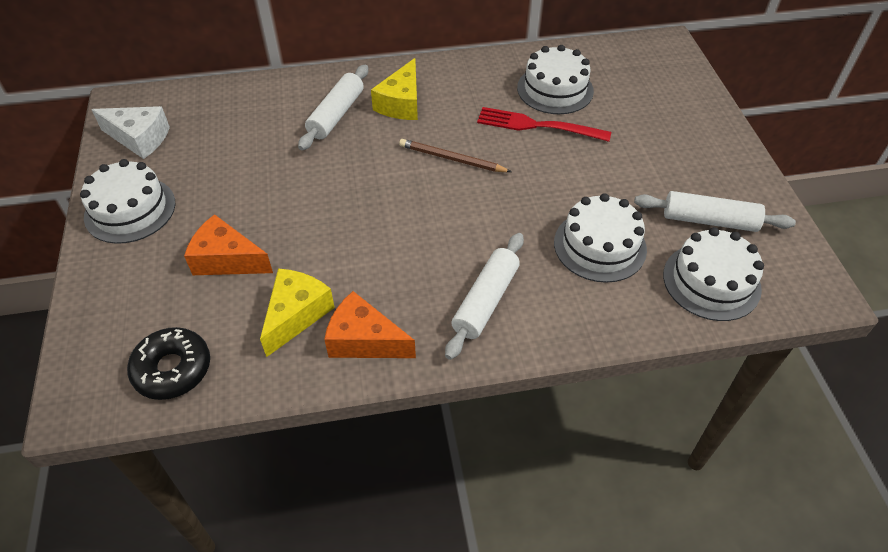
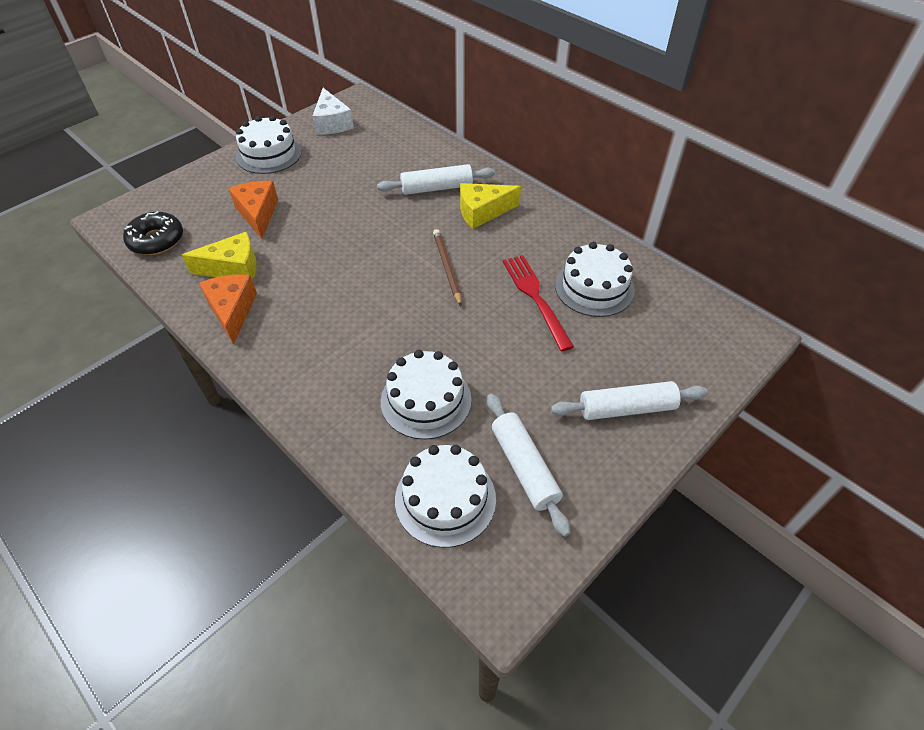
camera: 55 degrees right, 0 degrees up
white rolling pin [445,233,524,360] -> white rolling pin moved to [551,381,708,420]

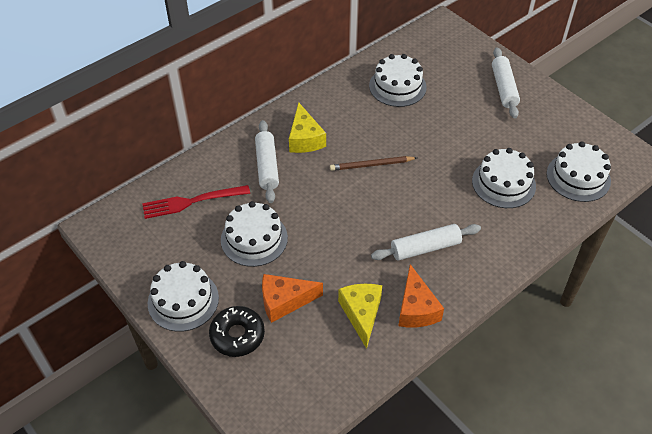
camera: 85 degrees left, 0 degrees up
black donut [123,211,183,255] -> black donut moved to [209,306,265,357]
orange cheese [199,274,257,345] -> orange cheese turned 90 degrees counterclockwise [399,264,444,327]
white cheese [312,88,354,135] -> none
white rolling pin [487,394,571,537] -> white rolling pin moved to [371,224,481,260]
red fork [503,255,574,351] -> red fork moved to [142,185,250,219]
none -> white cake [221,201,288,267]

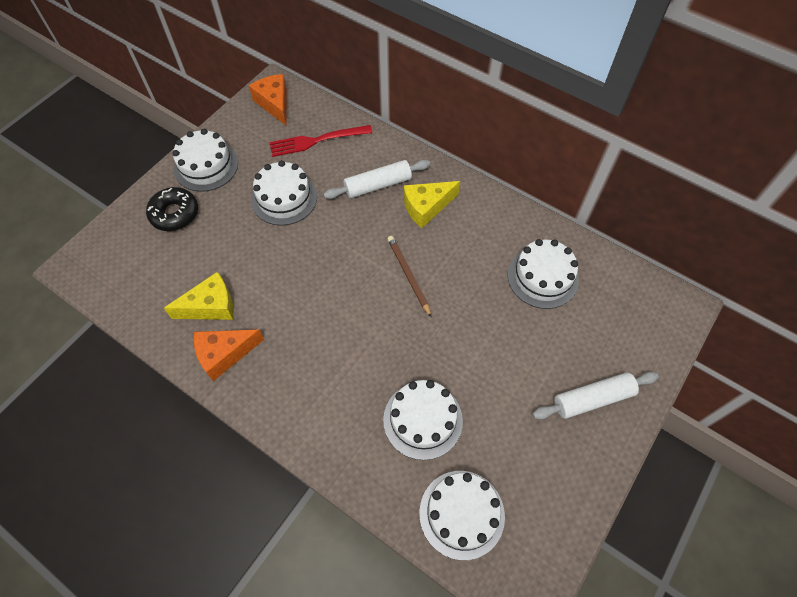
camera: 75 degrees right, 10 degrees up
red fork [142,185,250,219] -> red fork turned 75 degrees counterclockwise [269,125,373,157]
orange cheese [262,274,323,323] -> orange cheese moved to [249,74,287,126]
white rolling pin [371,224,481,260] -> none

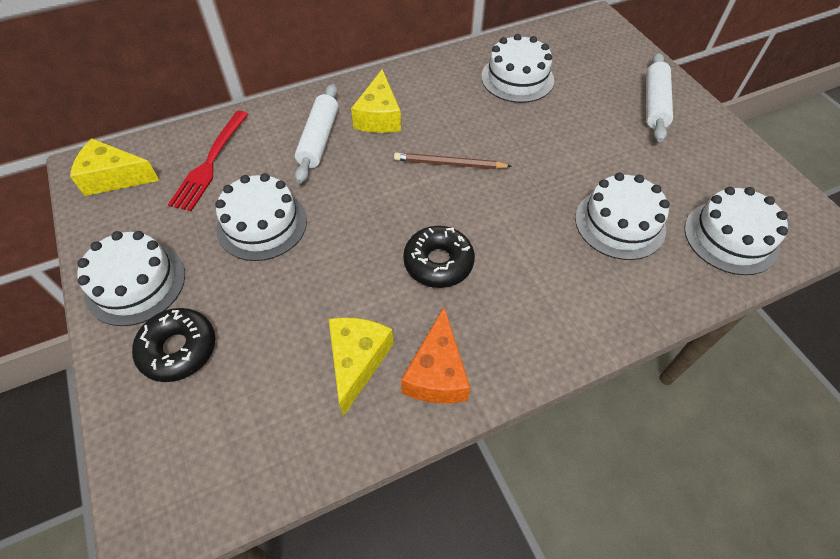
camera: 60 degrees left, 5 degrees down
orange cheese [249,74,287,126] -> yellow cheese [70,139,160,196]
none -> black donut [403,226,475,288]

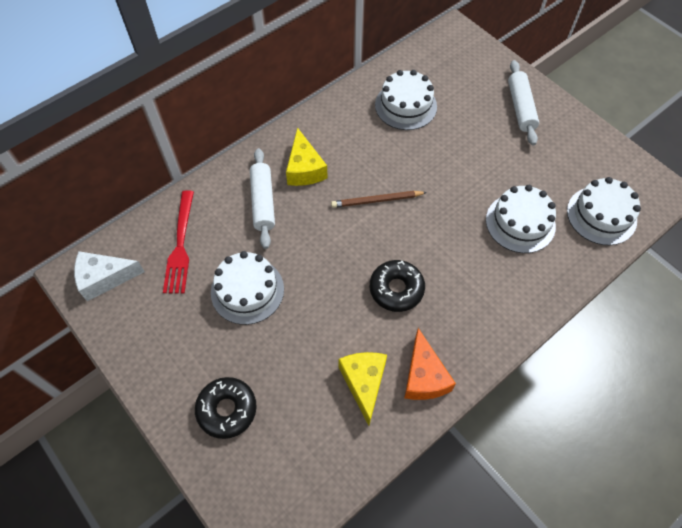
camera: 15 degrees left, 5 degrees up
yellow cheese [70,139,160,196] -> white cheese [74,251,145,301]
white cake [77,231,185,326] -> none

